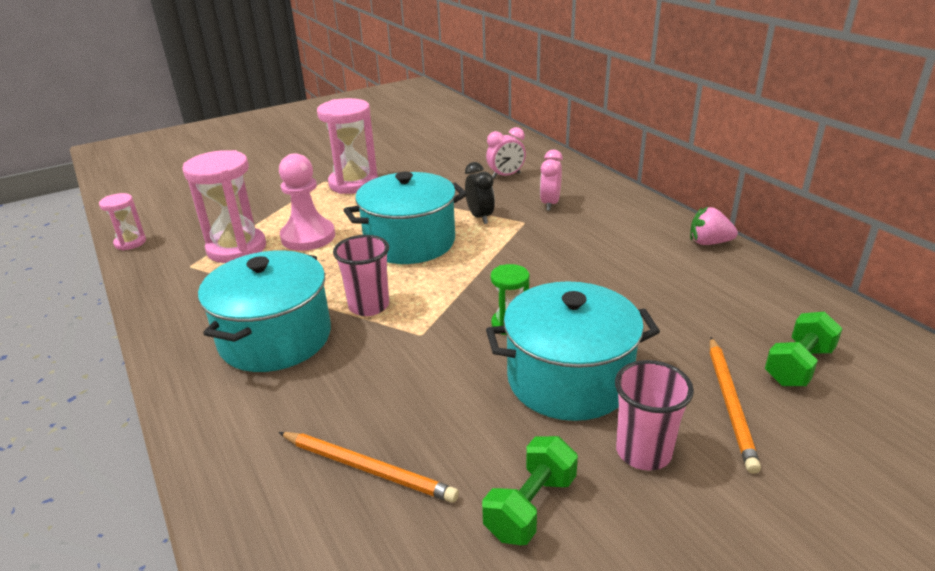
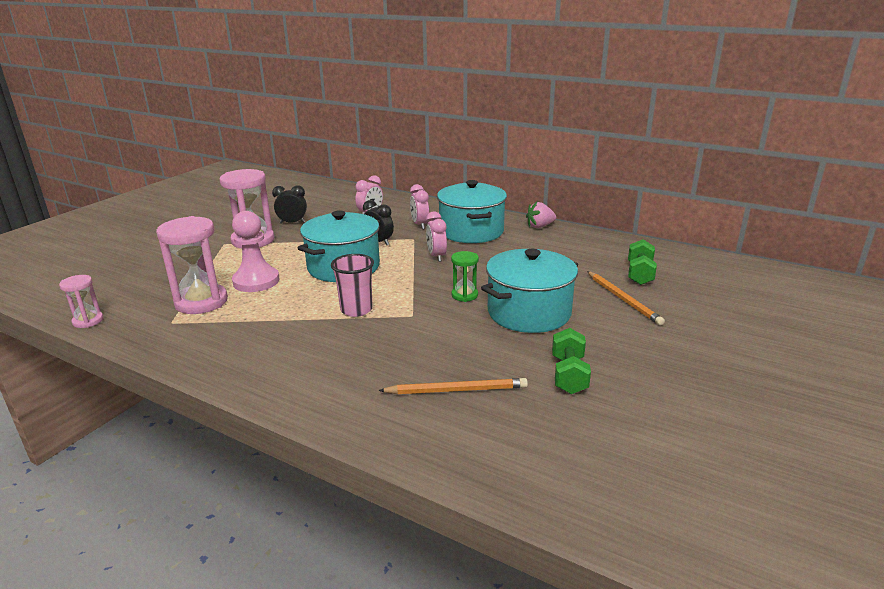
camera: 30 degrees left, 5 degrees down
turquoise pot [198,250,331,372] -> turquoise pot moved to [437,180,507,243]
pink cup [615,360,694,471] -> none
none -> black clock [272,185,307,224]
none -> pink clock [426,211,447,262]

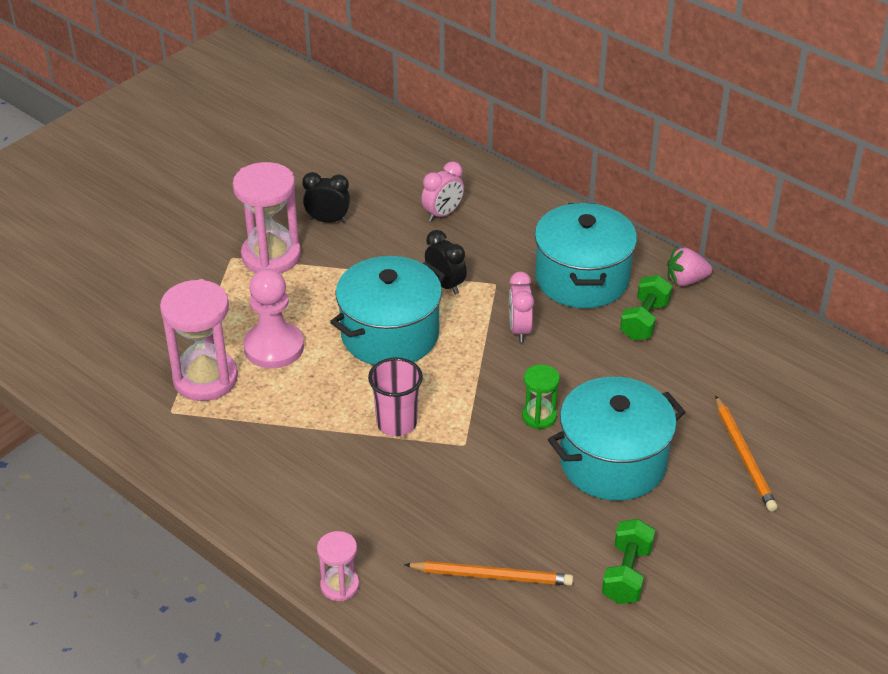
camera: 10 degrees right, 15 degrees up
pink hourglass [59,275,104,328] -> pink hourglass moved to [317,531,359,601]
pink clock [410,184,429,229] -> none
green dumbbell [628,239,657,285] -> green dumbbell moved to [620,275,672,340]

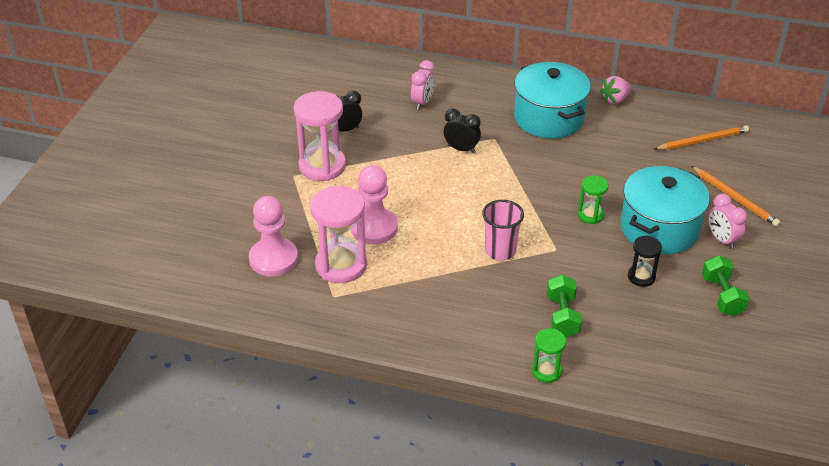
camera: 25 degrees left, 0 degrees up
pink hourglass [317,531,359,601] -> green hourglass [532,328,566,383]
turquoise pot [330,256,446,365] -> none
orange pencil [404,561,573,586] -> orange pencil moved to [654,125,749,150]
pink clock [509,272,534,342] -> pink clock moved to [708,194,747,249]
green dumbbell [620,275,672,340] -> green dumbbell moved to [547,275,582,337]
none -> pink pawn [249,196,298,277]
none -> black hourglass [628,235,662,287]

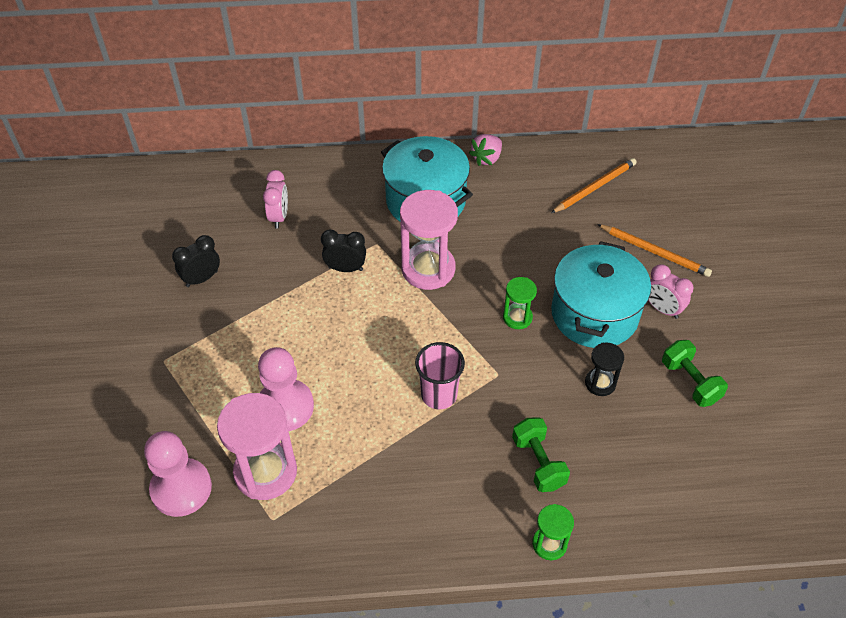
camera: 20 degrees left, 10 degrees up
pink hourglass [293,91,346,181] -> pink hourglass moved to [400,190,458,290]

